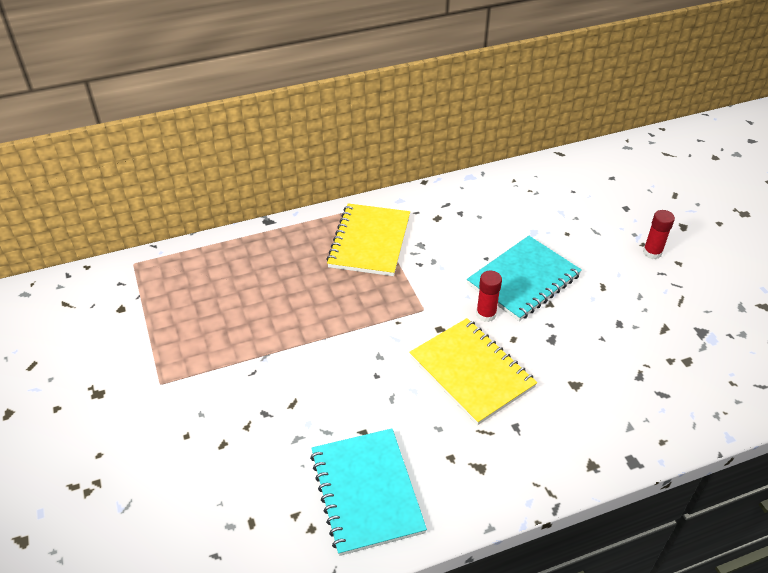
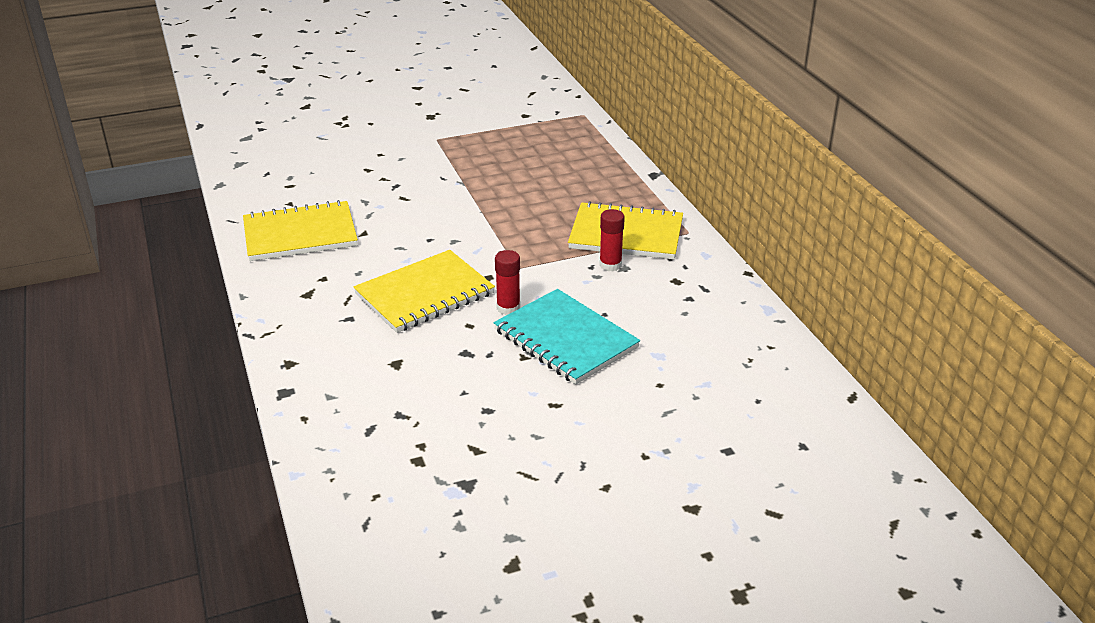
camera: 90 degrees right, 10 degrees down
turquoise notebook [310,428,427,556] -> yellow notebook [243,200,358,261]
red glue stick [643,210,675,259] -> red glue stick moved to [599,209,625,272]

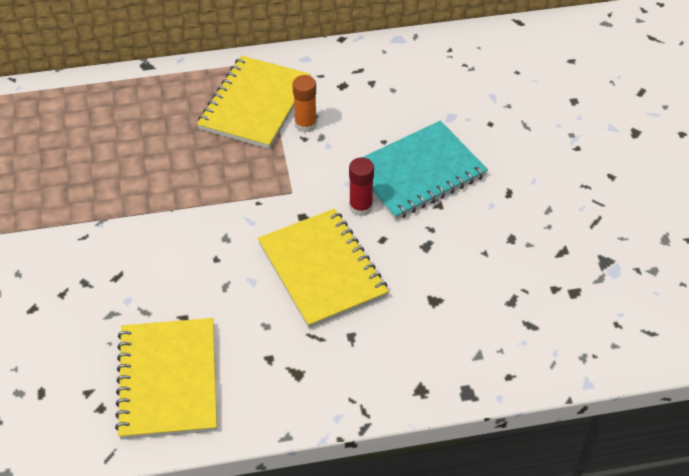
camera: 80 degrees left, 15 degrees up
red glue stick [599,209,625,272] -> orange glue stick [293,75,317,132]

